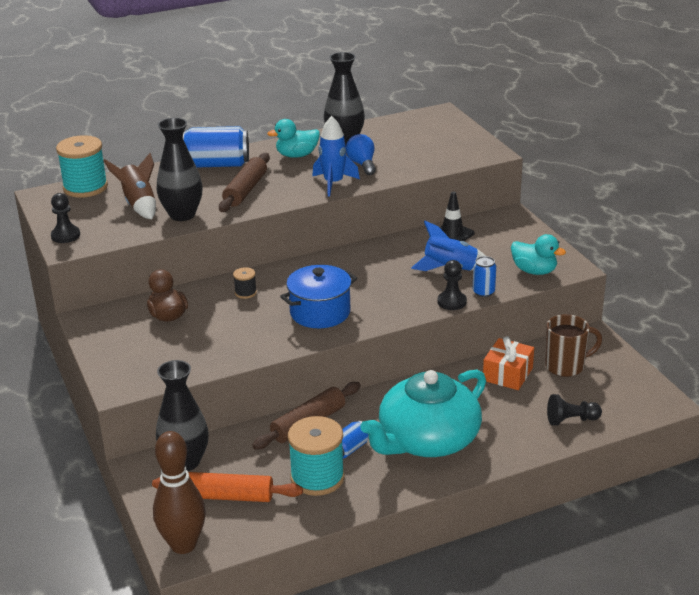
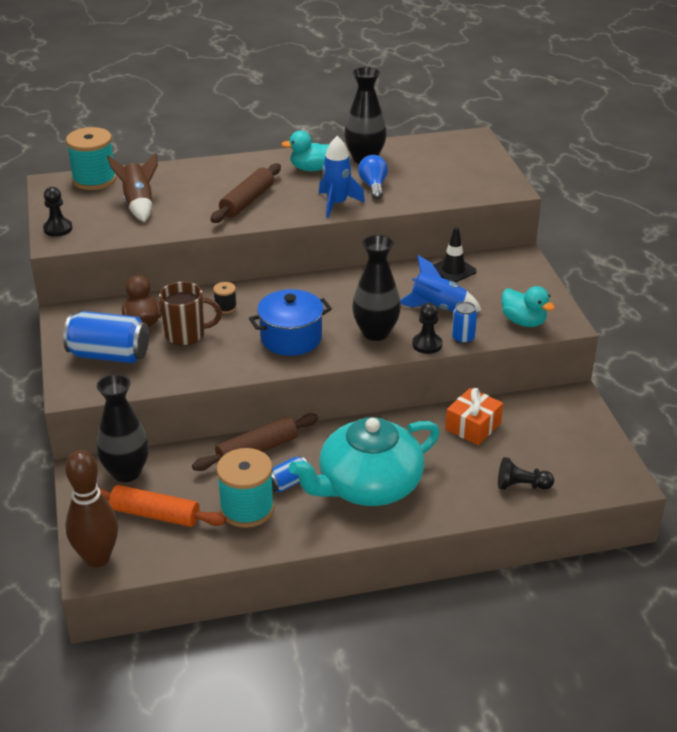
camera: 10 degrees right, 5 degrees up
black vase [157,118,203,221] -> black vase moved to [352,235,401,341]
blue can [183,126,249,168] -> blue can moved to [63,311,149,363]
brown mug [545,314,602,377] -> brown mug moved to [159,282,222,346]

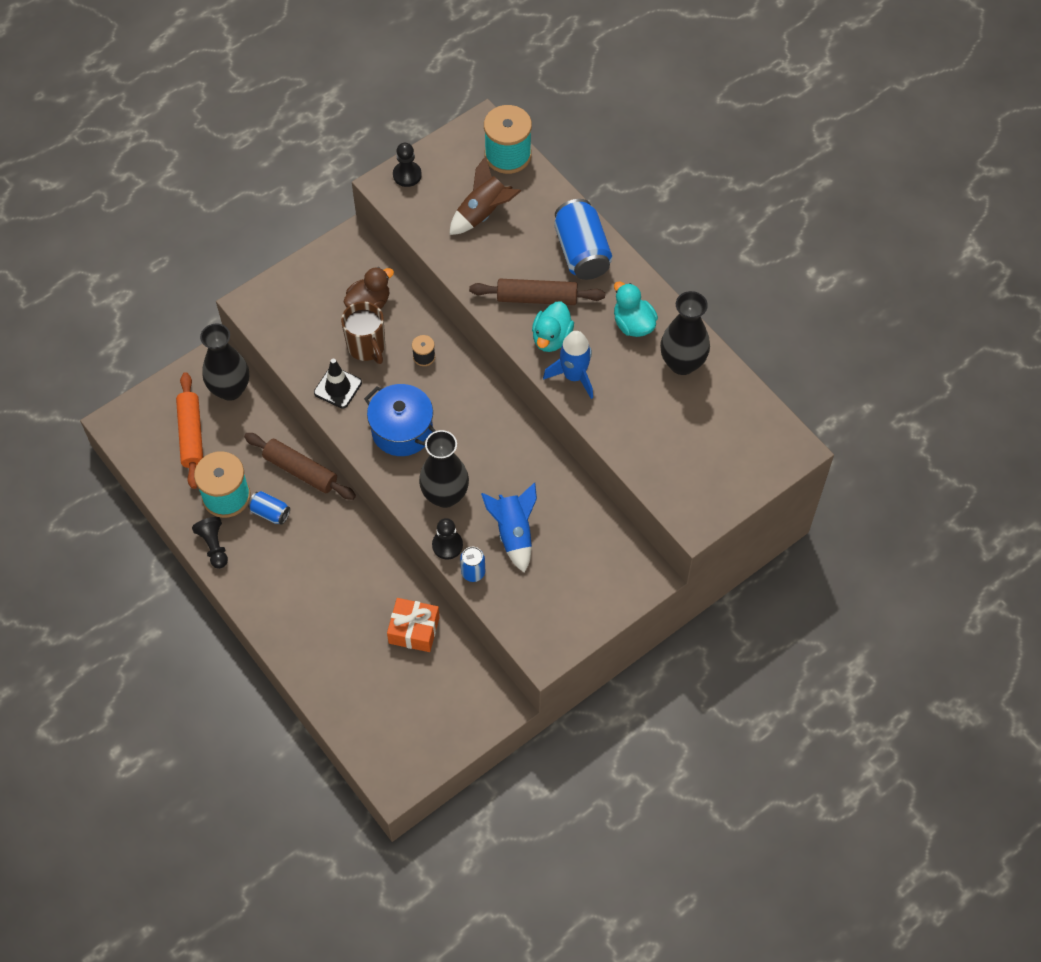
camera: 65 degrees right, 25 degrees up
blue can [63,311,149,363] -> blue can moved to [554,199,612,280]
brown bowling pin [65,450,118,567] -> none
turquoise teapot [289,417,440,506] -> none
blue light bulb [358,155,388,199] -> none
black traffic cone [433,227,477,283] -> black traffic cone moved to [314,359,362,409]
black pawn [498,457,554,490] -> black pawn moved to [192,517,228,569]
turquoise duck [502,286,555,327] -> turquoise duck moved to [532,301,574,352]

